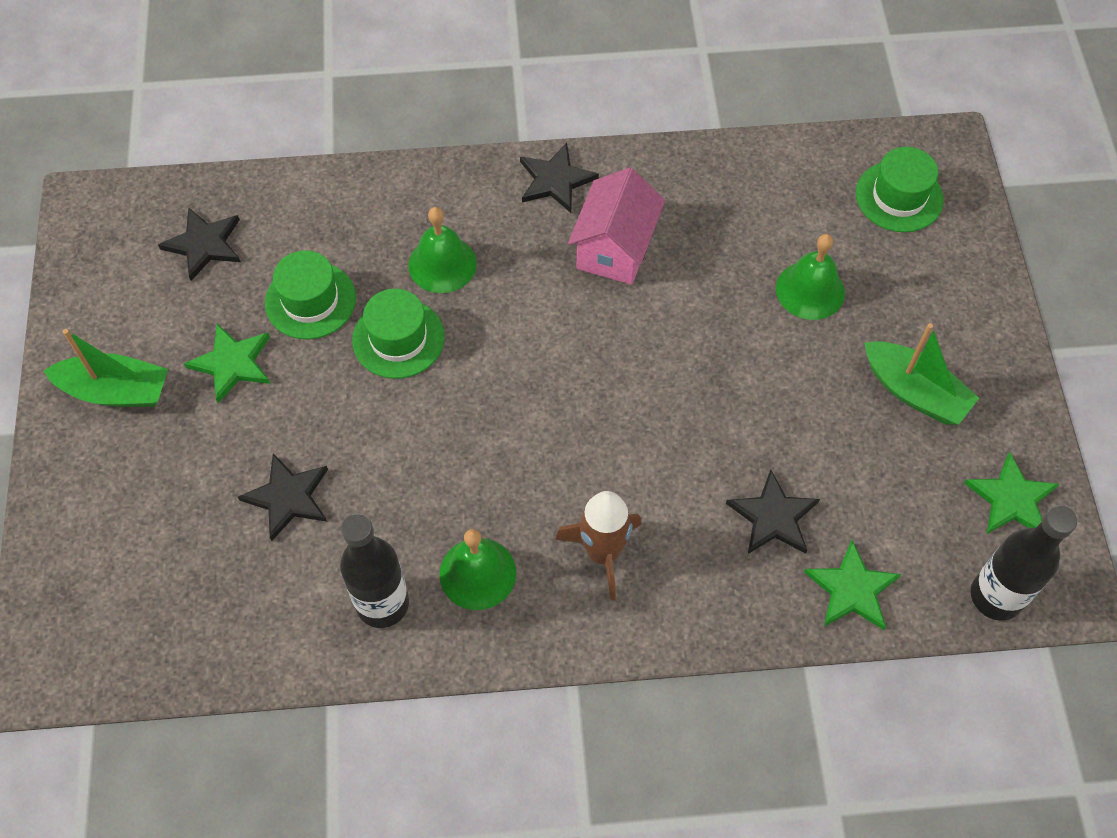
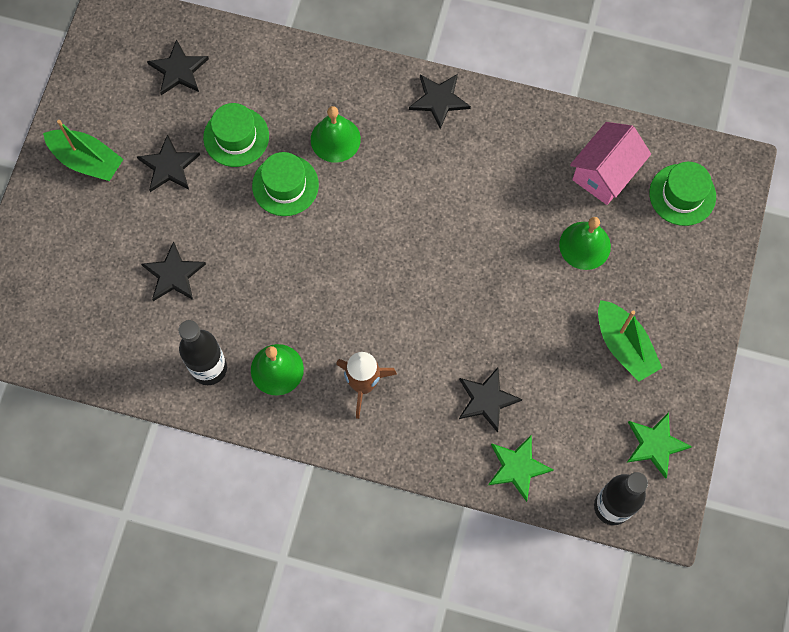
camera: 20 degrees right, 10 degrees up
green star [184,324,270,403] -> black star [137,134,200,192]
pink house [568,168,665,285] -> pink house moved to [570,122,651,205]

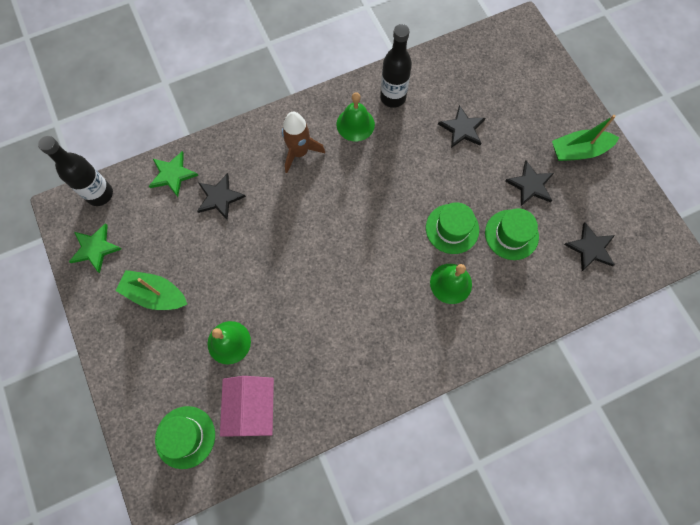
camera: 140 degrees right, 0 degrees up
black star [409,74,471,129] -> none

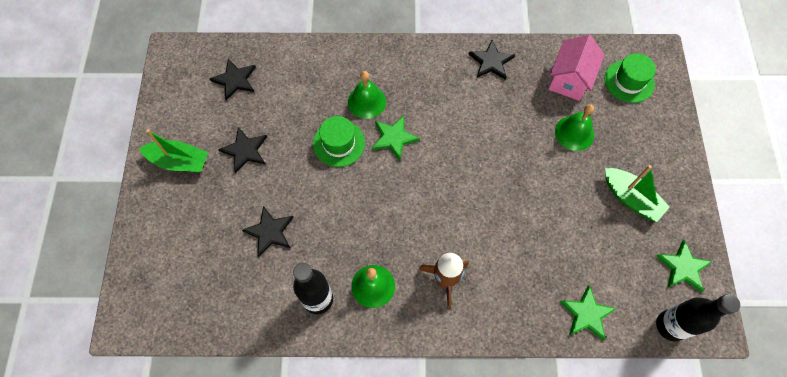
camera: 155 degrees left, 5 degrees down
black star [197,173,246,220] -> black star moved to [469,39,515,80]
green hat [485,208,539,260] -> none
none -> green star [372,116,420,161]

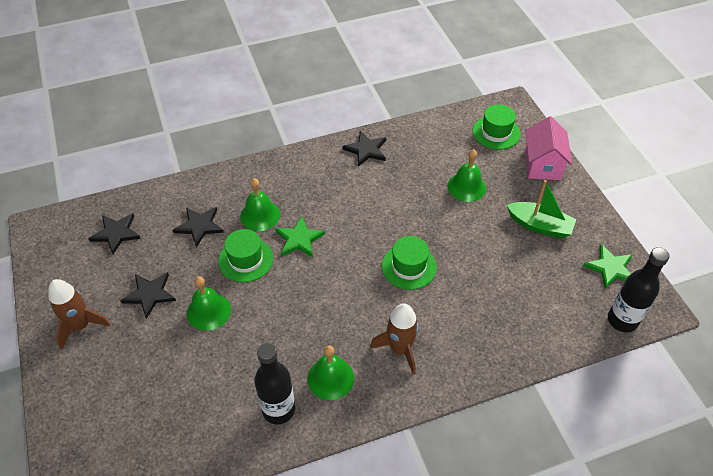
camera: 20 degrees left, 15 degrees down
green boat [139,129,208,172] -> brown rocket [48,279,111,350]
black star [242,206,294,257] -> black star moved to [173,207,224,247]
pink house [548,35,604,101] -> pink house moved to [525,116,572,180]
green star [560,285,617,340] -> none
none -> green bell [187,276,231,331]
none -> green hat [382,236,437,290]

